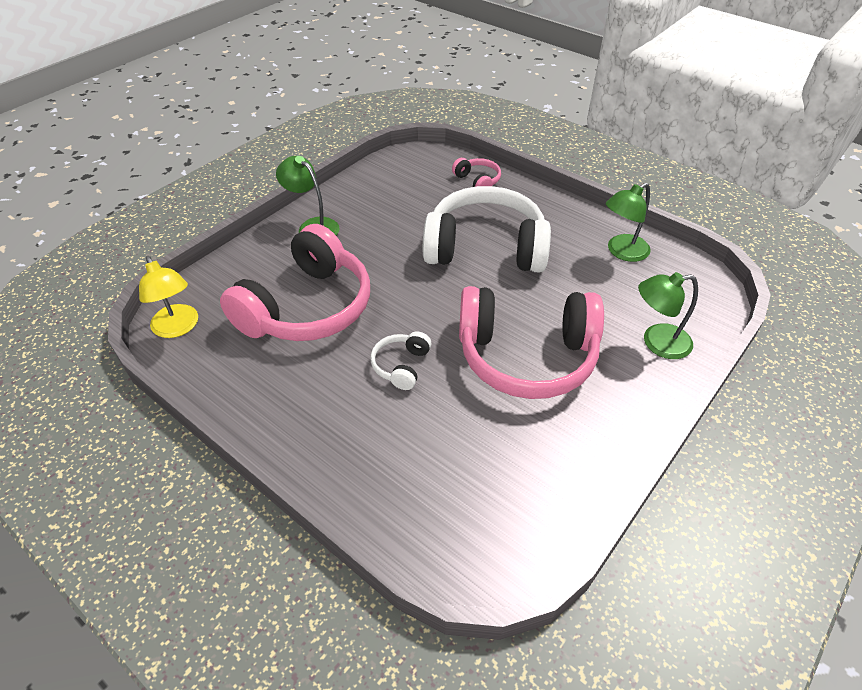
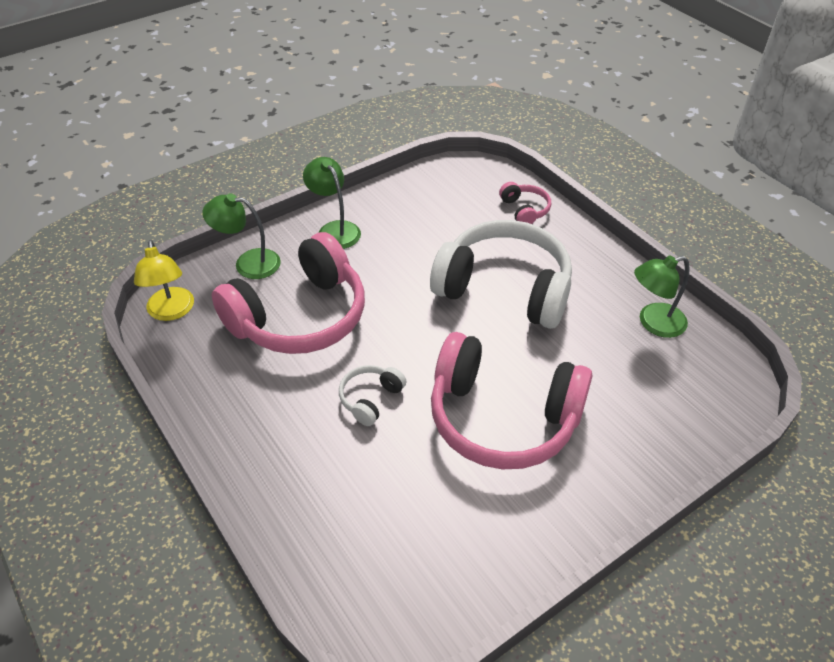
camera: 15 degrees right, 0 degrees up
green lamp [638,272,698,359] -> green lamp moved to [202,193,281,279]

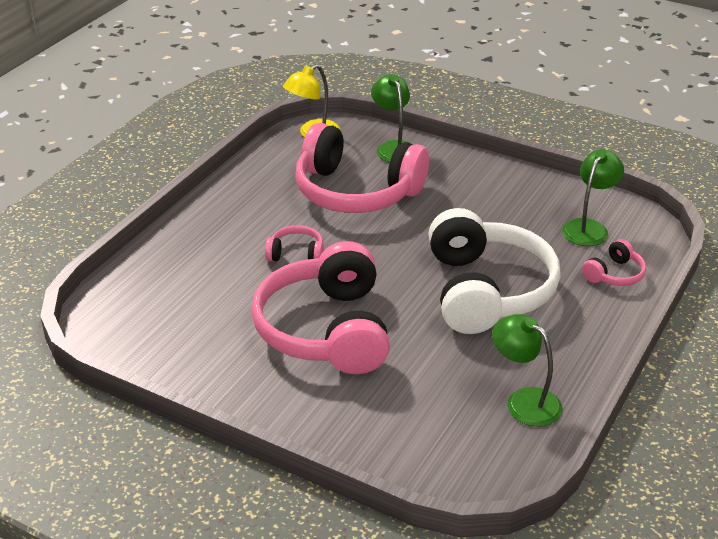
camera: 65 degrees right, 10 degrees down
green lamp [303,157,361,249] -> green lamp moved to [562,149,624,246]
white headphones [339,365,407,426] -> pink headphones [265,225,324,261]

